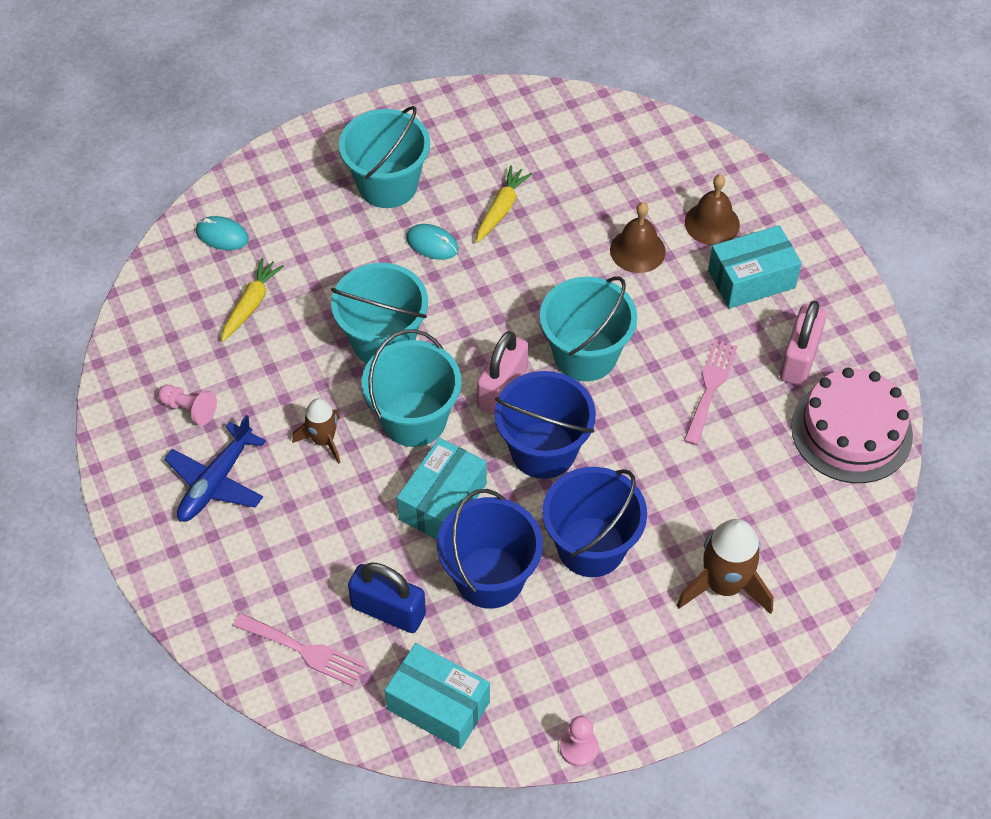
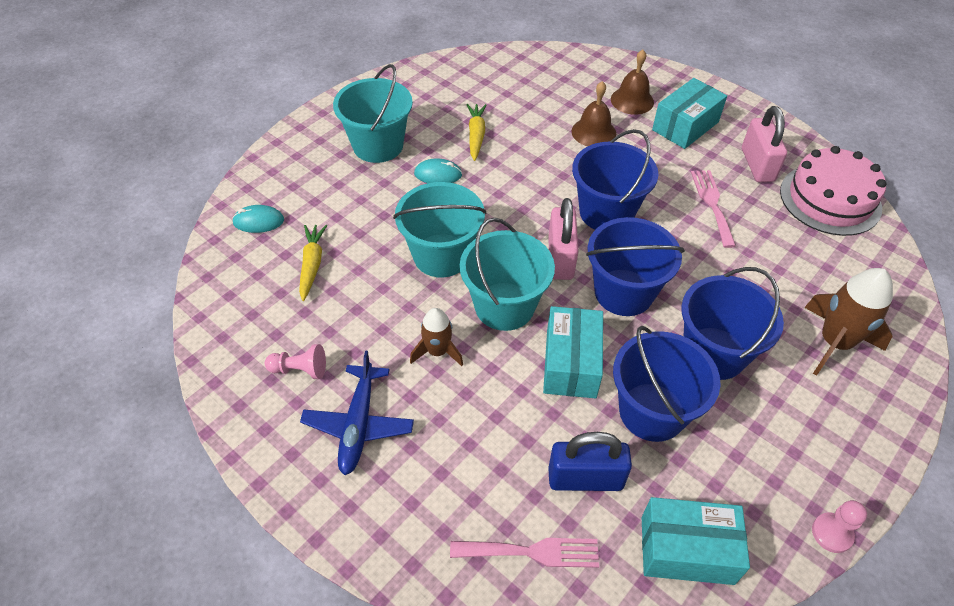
camera: 25 degrees left, 5 degrees down
turquoise bucket [540,276,637,381] -> blue bucket [572,129,658,230]

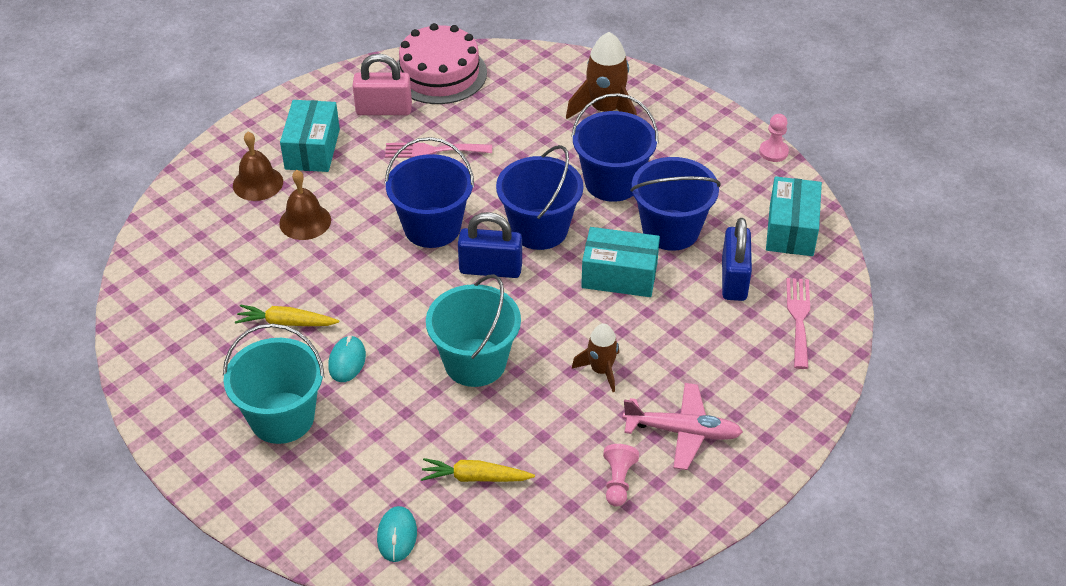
camera: 85 degrees left, 5 degrees down
blue plane [300,351,414,475] -> pink plane [623,383,743,470]
turquoise bucket [460,218,555,331] -> none
pink padlock [548,198,579,280] -> blue padlock [458,212,522,278]
turquoise box [652,78,727,149] -> turquoise box turned 45 degrees clockwise [280,100,340,172]

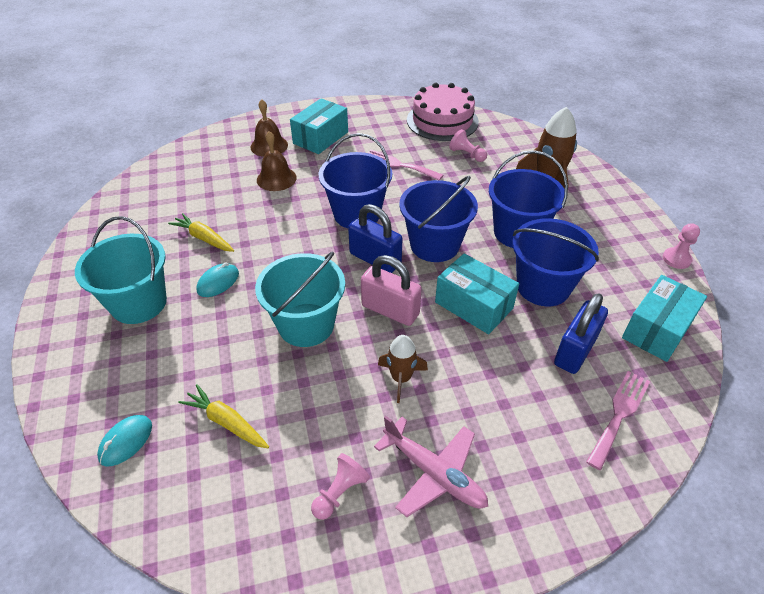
camera: 30 degrees right, 0 degrees up
pink padlock [353,54,412,115] -> pink padlock moved to [361,255,422,326]
none -> pink pawn [449,129,487,162]

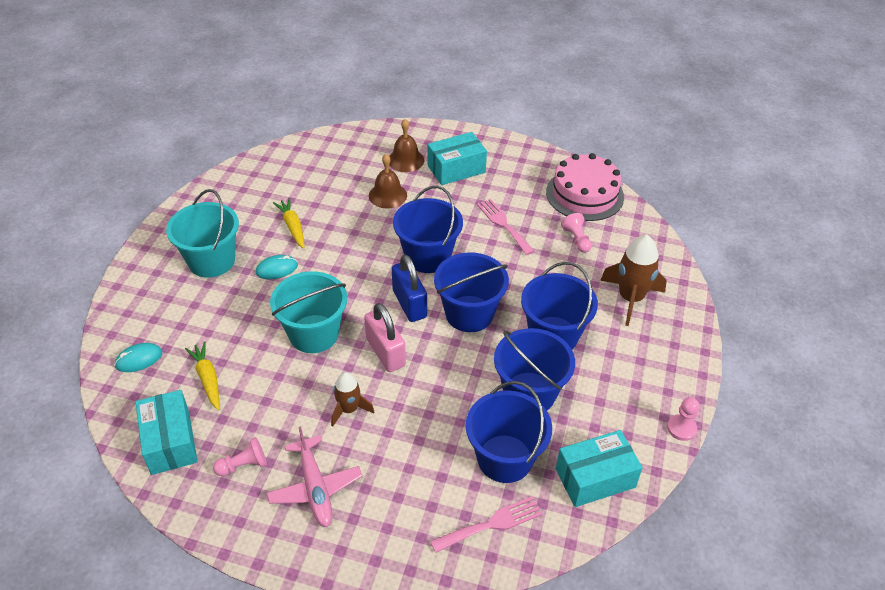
camera: 30 degrees right, 0 degrees up
turquoise box [435,253,519,334] -> turquoise box moved to [135,390,198,475]
blue padlock [554,293,608,374] -> blue bucket [466,381,552,483]

